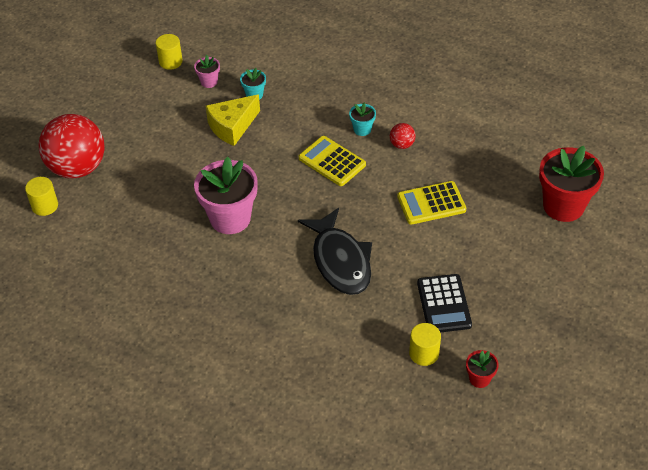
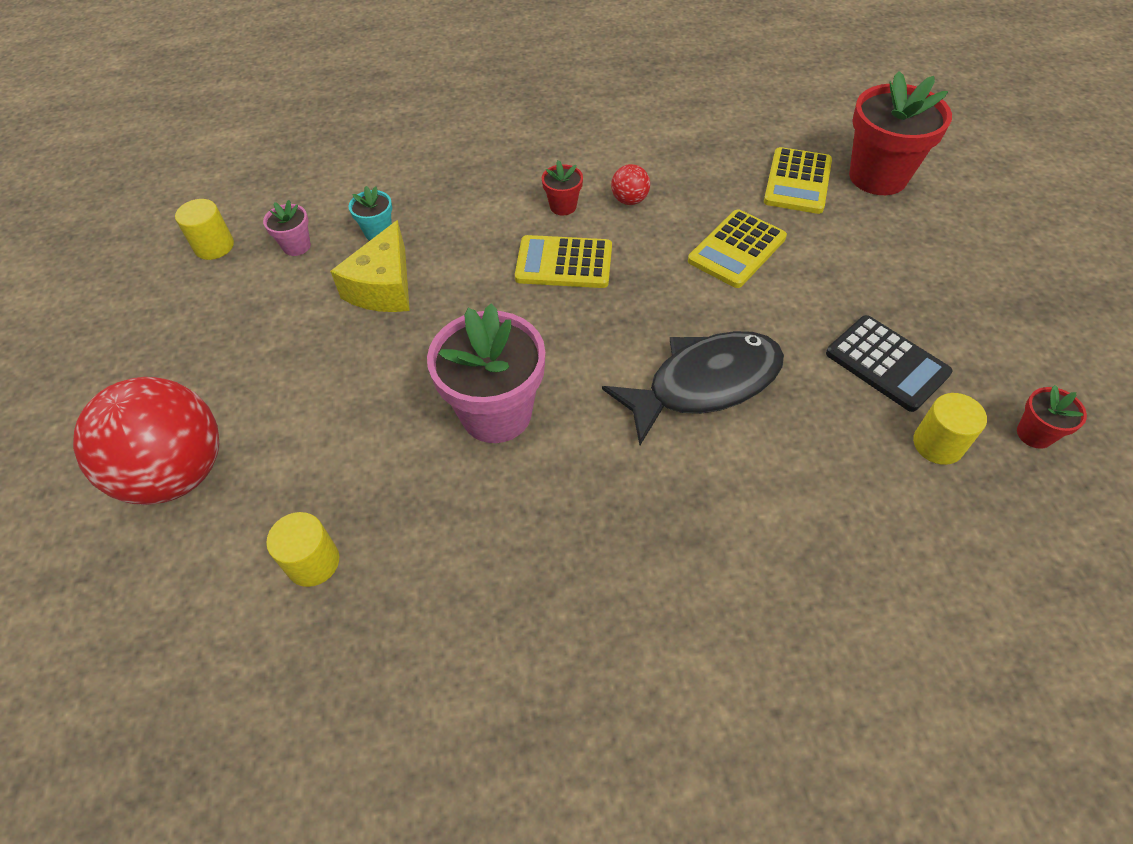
camera: 35 degrees left, 5 degrees up
yellow cylinder [25,177,58,216] -> yellow cylinder moved to [266,512,339,587]
black fish [298,208,372,295] -> black fish turned 60 degrees counterclockwise [602,331,784,445]
turquoise flower pot [349,102,376,136] -> red flower pot [542,160,583,216]
none -> yellow calculator [764,147,832,214]

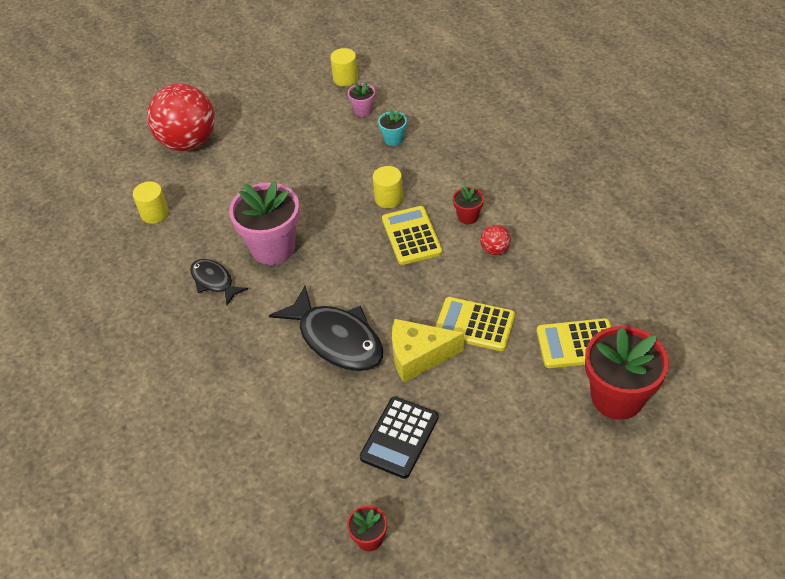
camera: 70 degrees right, 5 degrees down
yellow cheese [330,220,410,312] -> yellow cheese moved to [392,319,464,383]
yellow cylinder [913,393,987,465] -> yellow cylinder moved to [373,166,403,208]
none -> black fish [190,259,248,305]

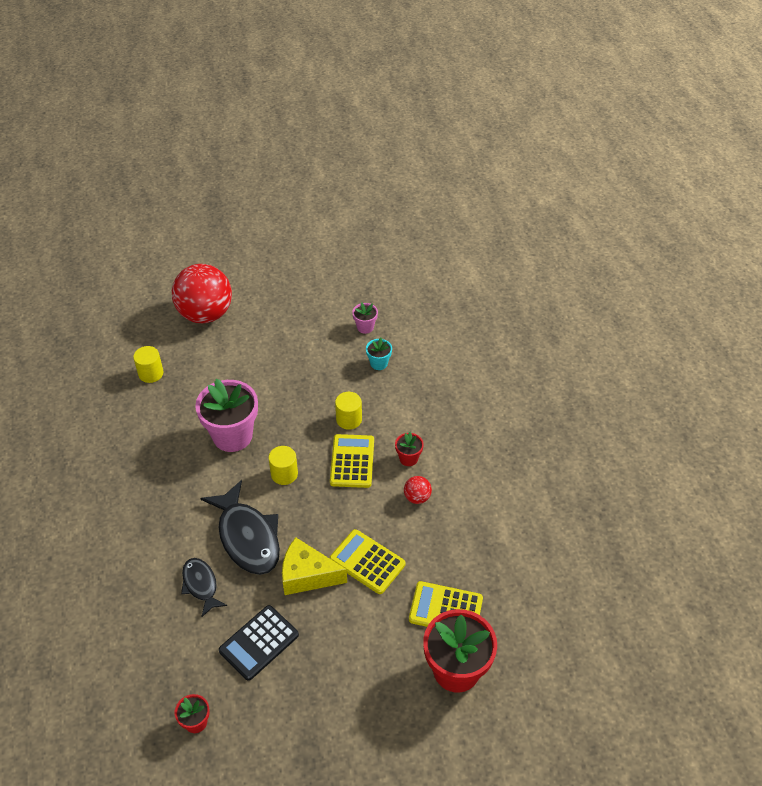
camera: 15 degrees right, 0 degrees up
black fish [190,259,248,305] -> black fish moved to [181,558,227,617]
yellow cylinder [330,48,358,86] -> yellow cylinder moved to [268,446,298,485]

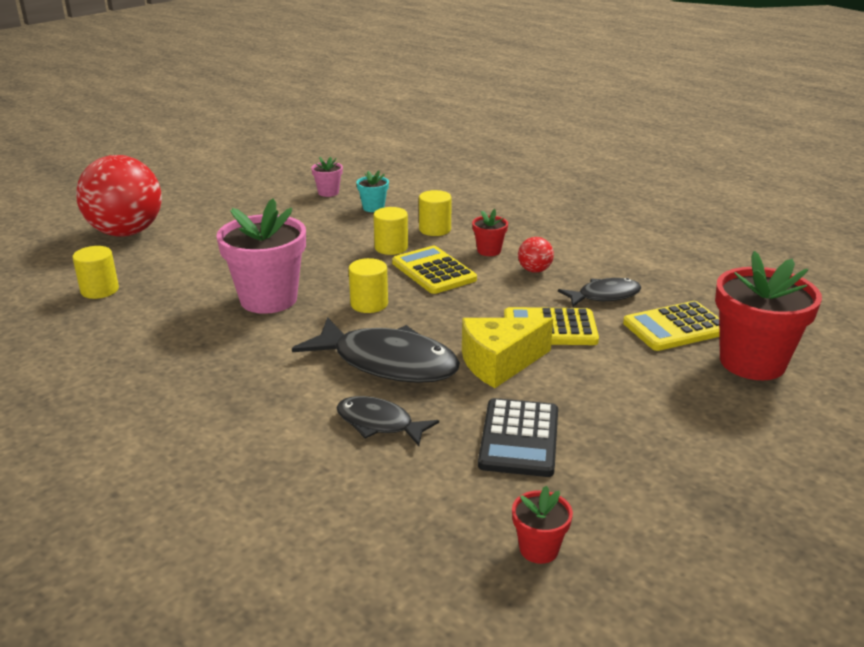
camera: 35 degrees left, 20 degrees down
none -> yellow cylinder [419,190,452,236]
none -> black fish [558,278,642,307]

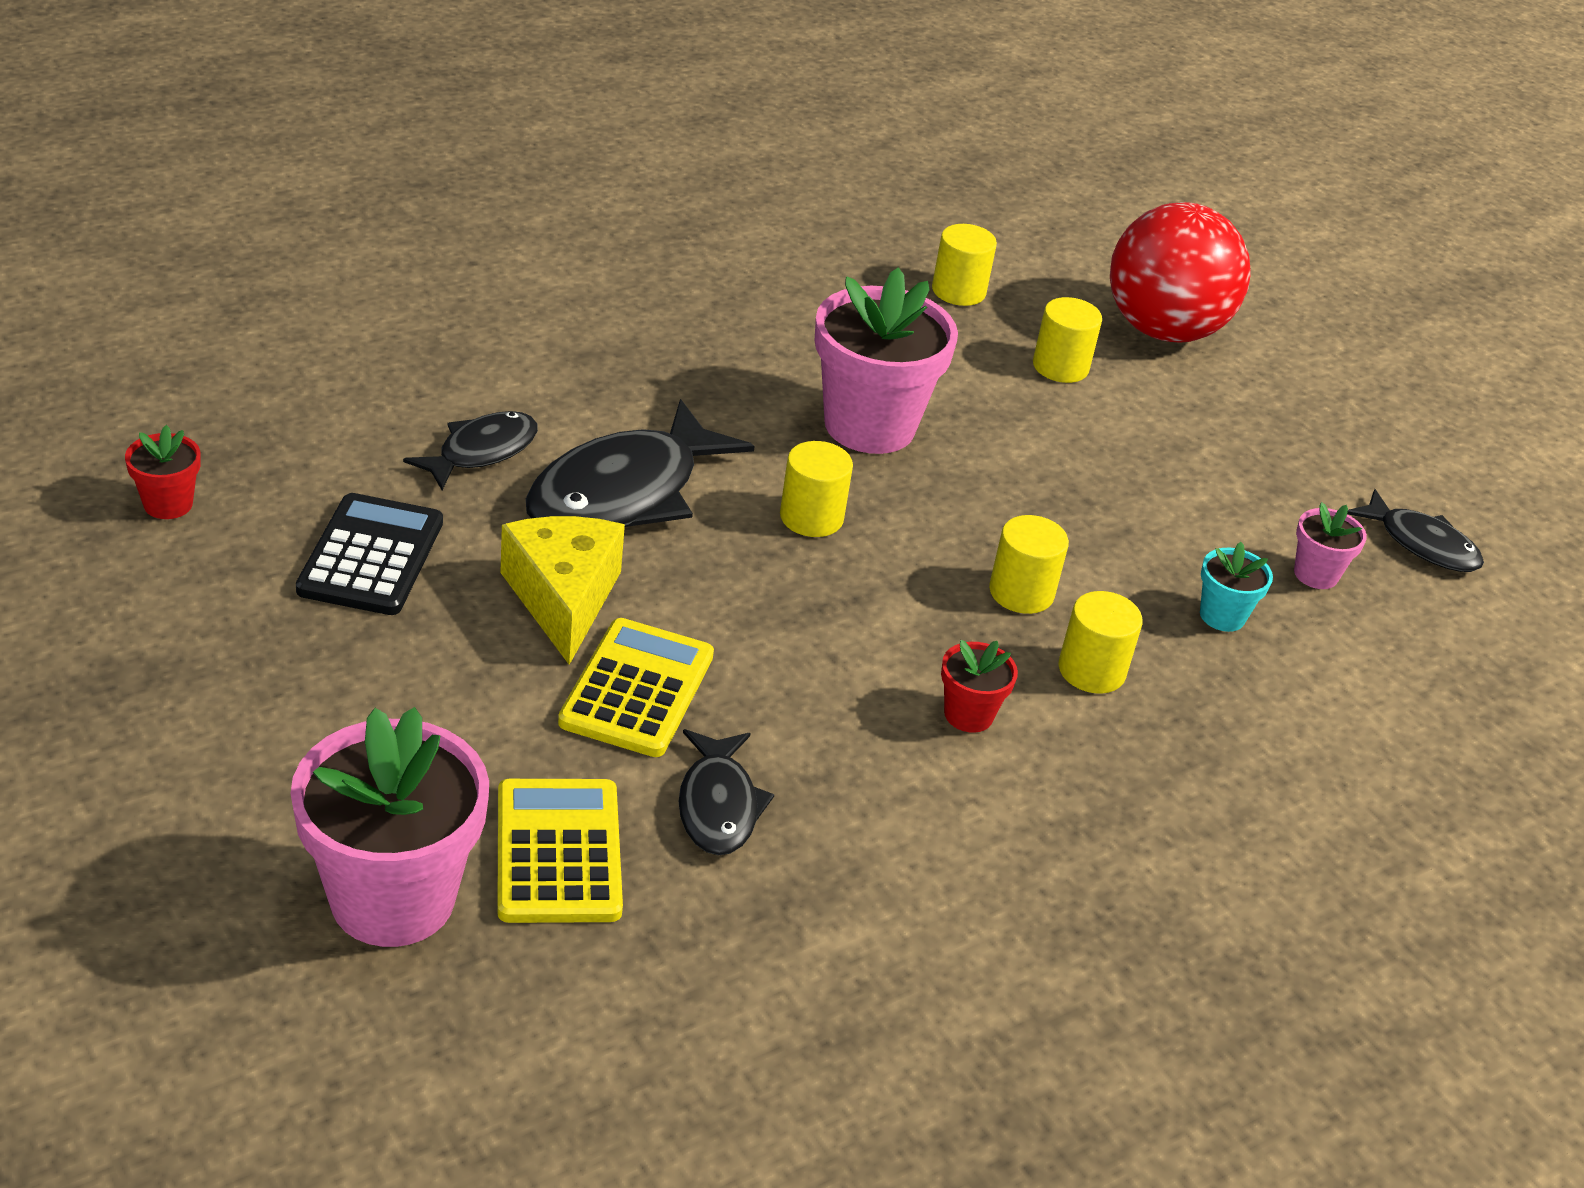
camera: 100 degrees right, 10 degrees up
yellow calculator [392,246,477,294] -> none
black calculator [478,398,558,477] -> black calculator turned 75 degrees clockwise [296,493,443,615]
red ball [518,237,554,273] -> none
red flower pot [715,251,822,380] -> pink flower pot [290,707,489,947]
none -> yellow cylinder [1033,297,1102,383]
none -> black fish [1347,489,1484,572]

